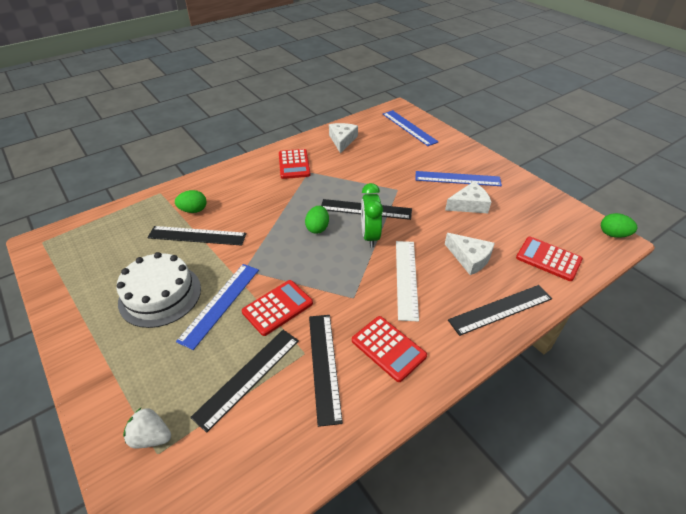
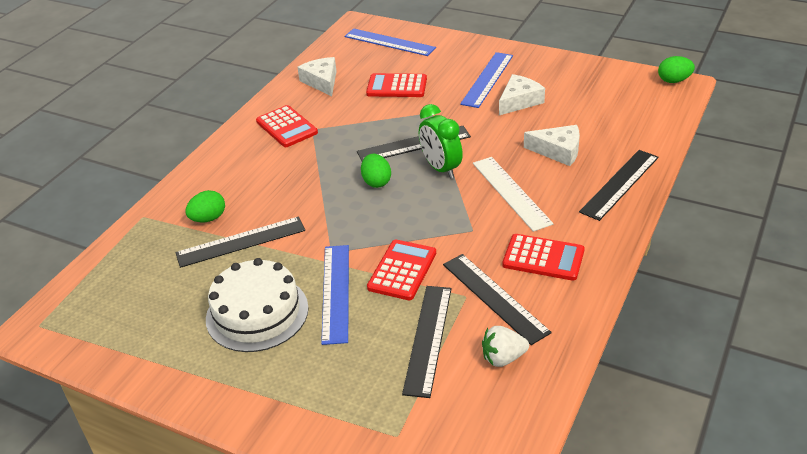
camera: 25 degrees left, 5 degrees down
white strawberry [123,408,171,449] -> white strawberry moved to [482,326,529,367]
blue ruler [416,171,502,186] -> blue ruler turned 45 degrees counterclockwise [460,52,513,108]
red calculator [516,237,583,281] -> red calculator moved to [366,73,427,97]

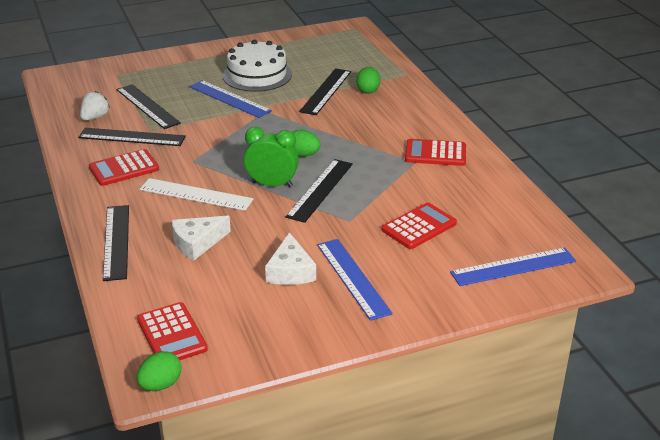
camera: 130 degrees right, 5 degrees down
white cheese [297,57,337,96] -> none
red calculator [367,240,436,300] -> red calculator moved to [137,302,208,360]

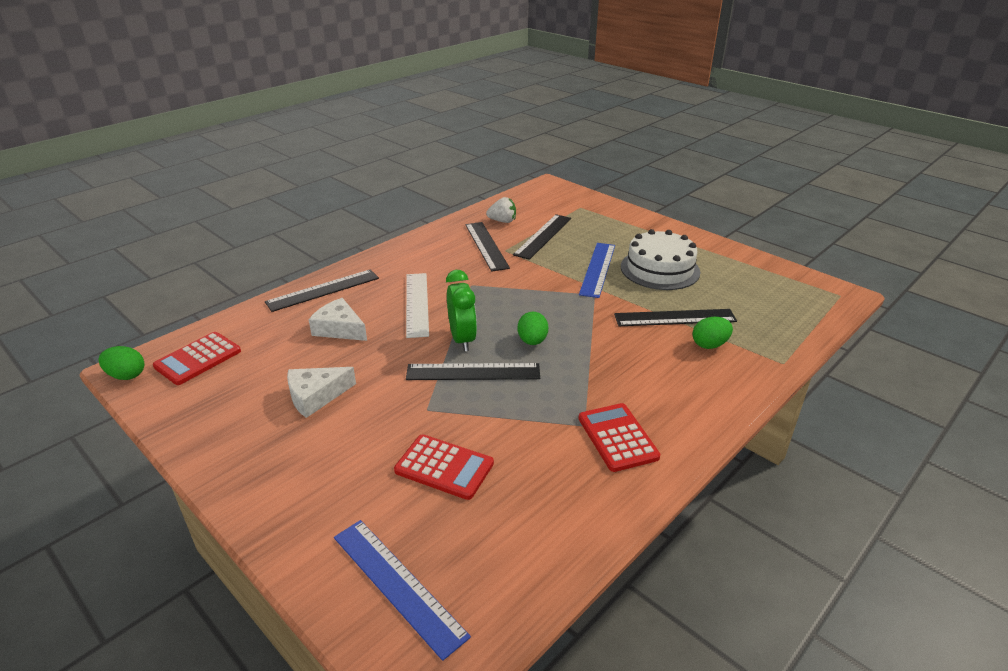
camera: 65 degrees right, 0 degrees up
red calculator [89,149,159,186] -> none
blue ruler [317,239,393,321] -> none

